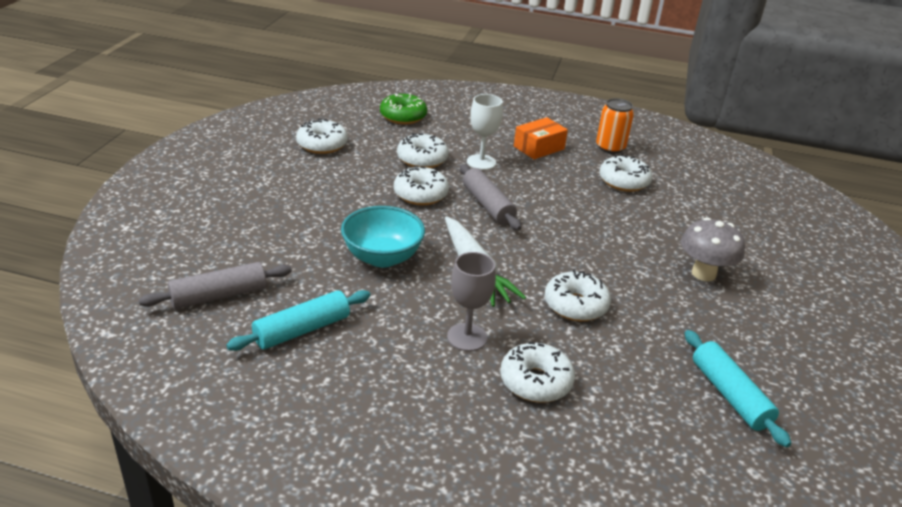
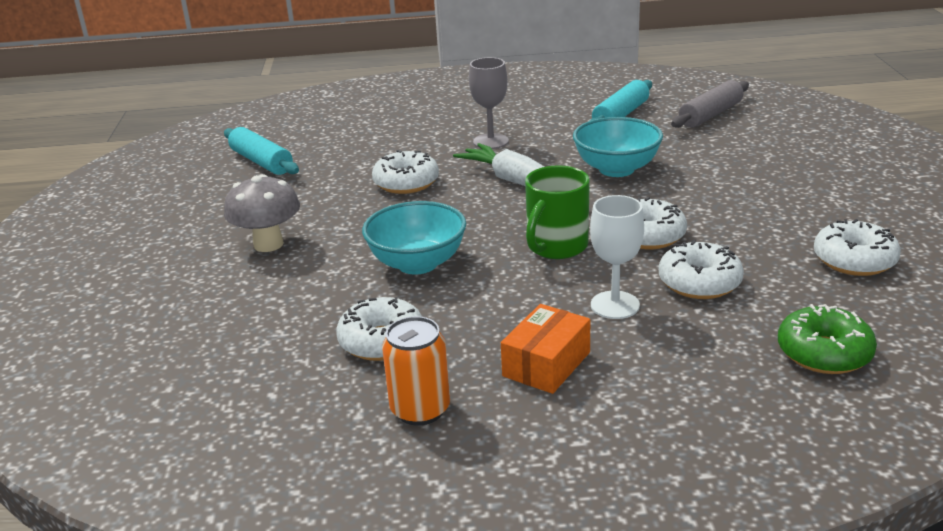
camera: 165 degrees right, 5 degrees down
grey rolling pin [460,164,522,230] -> green mug [525,165,590,259]
white donut [500,342,575,403] -> none
none -> turquoise bowl [362,201,466,274]

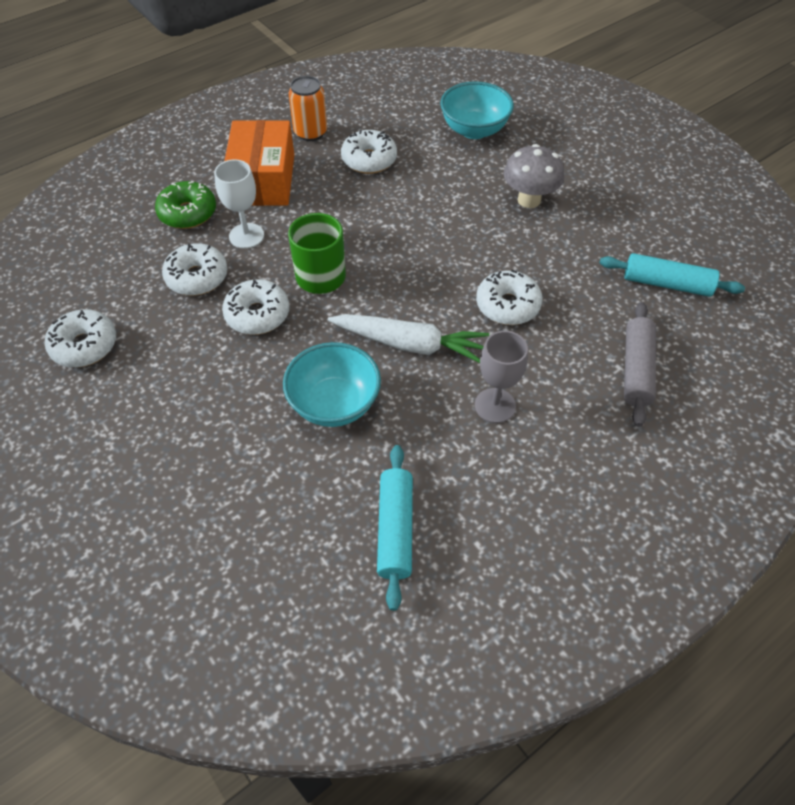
camera: 145 degrees right, 25 degrees up
turquoise bowl [362,201,466,274] -> turquoise bowl moved to [440,81,514,139]
orange box [501,304,590,394] -> orange box [224,120,294,206], size x1.59
grey rolling pin [671,80,749,128] -> grey rolling pin moved to [624,302,656,427]
green donut [778,304,877,374] -> green donut moved to [155,181,216,229]

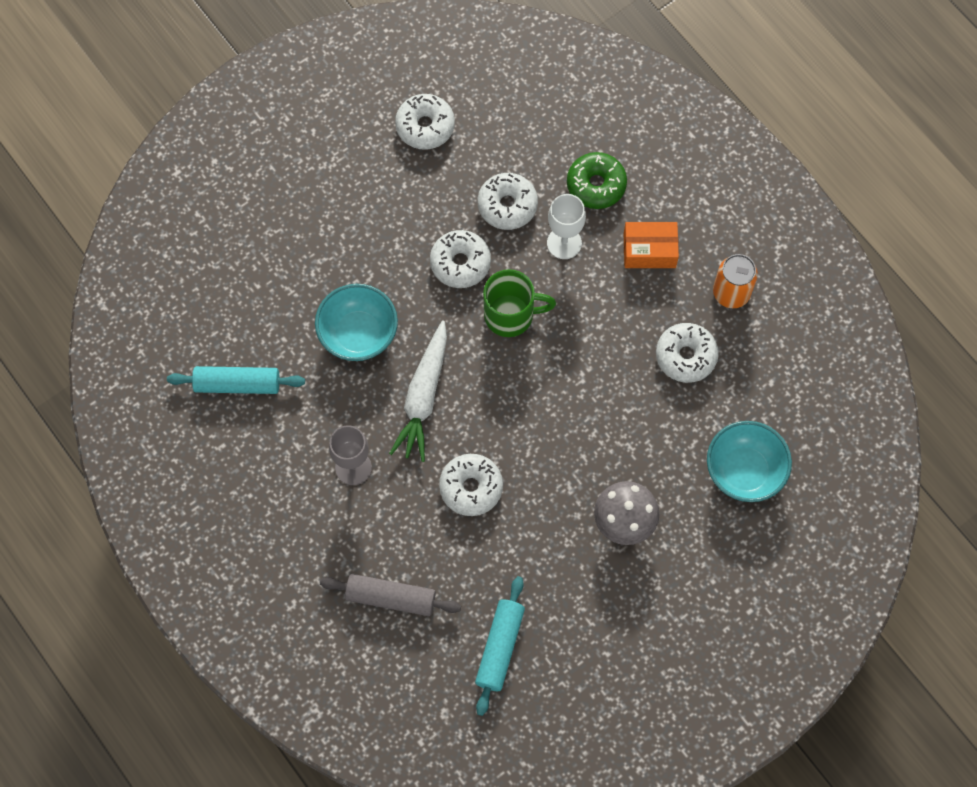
camera: 90 degrees right, 15 degrees up
orange box [224,120,294,206] -> orange box [624,222,679,268], size x0.63

